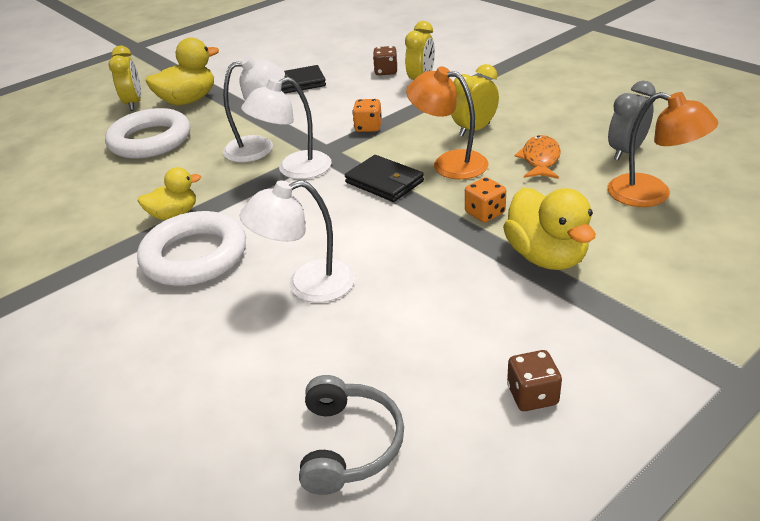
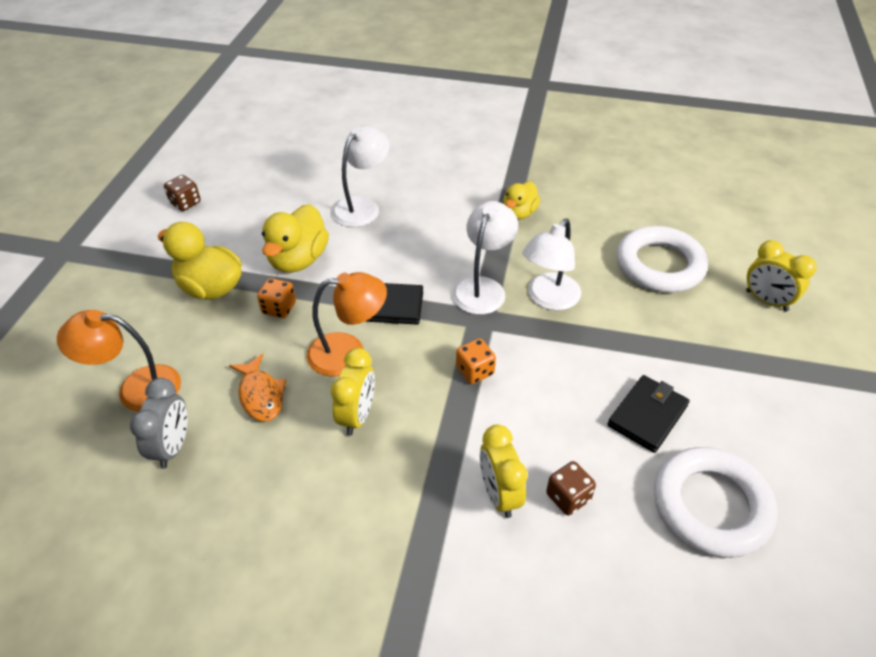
camera: 140 degrees right, 10 degrees up
white ring [137,211,246,286] -> white ring moved to [654,447,778,558]
yellow duck [146,37,219,105] -> yellow duck moved to [262,204,329,273]
grey headphones [299,375,404,495] -> none

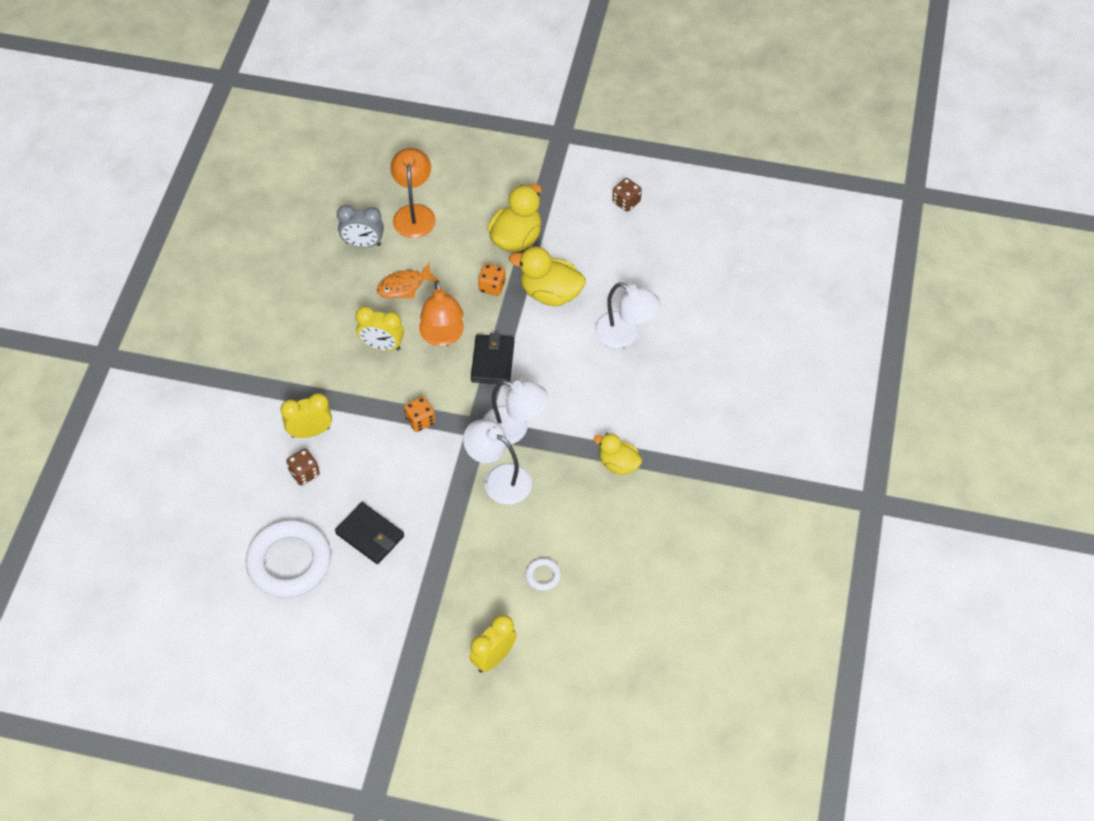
camera: 90 degrees right, 10 degrees up
white ring [617,226,708,293] -> white ring [525,558,561,591], size x0.42

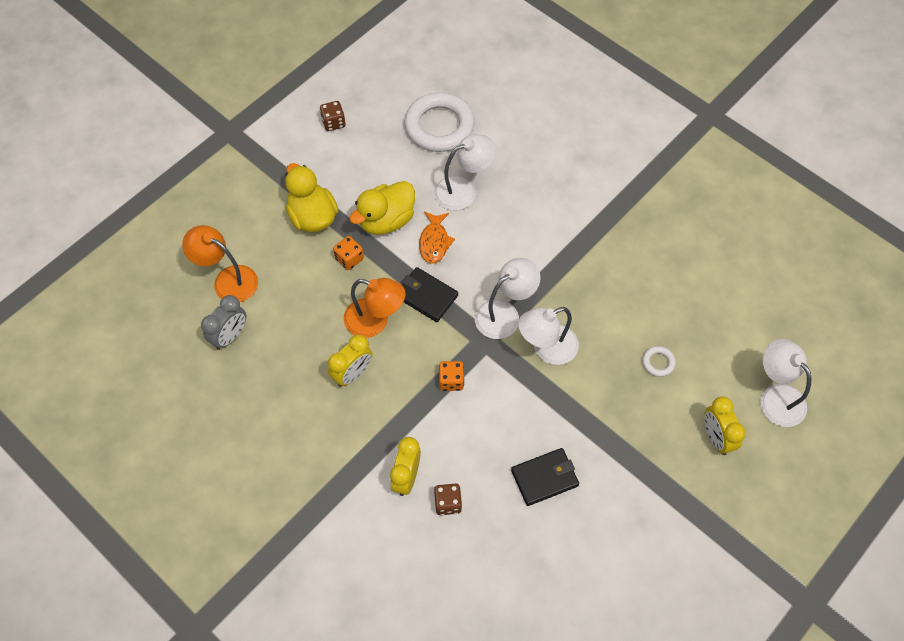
camera: 60 degrees left, 5 degrees up
white ring [246,519,331,598] -> white ring moved to [405,92,475,152]
orange fish [377,263,440,299] -> orange fish moved to [419,211,455,264]
yellow duck [593,433,642,475] -> none
none -> white lamp [760,339,811,427]

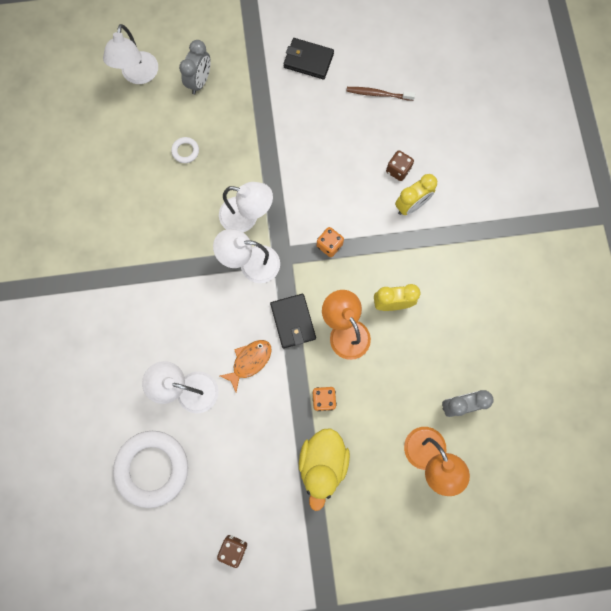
camera: 140 degrees left, 15 degrees up
yellow duck [349,181,415,235] -> none
black wallet [511,448,579,506] -> black wallet moved to [283,38,334,79]
yellow clock [704,396,746,455] -> grey clock [179,40,210,94]
none -> brown toothbrush [346,87,415,101]

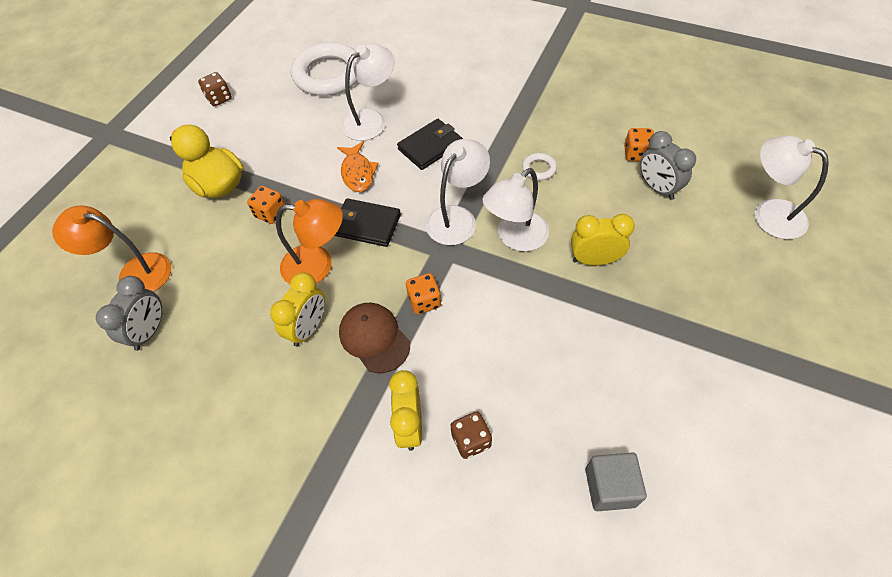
camera: 125 degrees right, 20 degrees down
white ring [171,137,199,163] -> white ring moved to [522,153,557,180]
grey clock [179,40,210,94] -> grey clock moved to [640,131,696,200]
black wallet [283,38,334,79] -> black wallet moved to [397,119,463,170]
brown toothbrush [346,87,415,101] -> grey cube [585,453,647,511]
none -> brown cap [339,303,410,373]
none -> yellow clock [571,214,635,265]
none -> orange dice [624,128,654,161]

